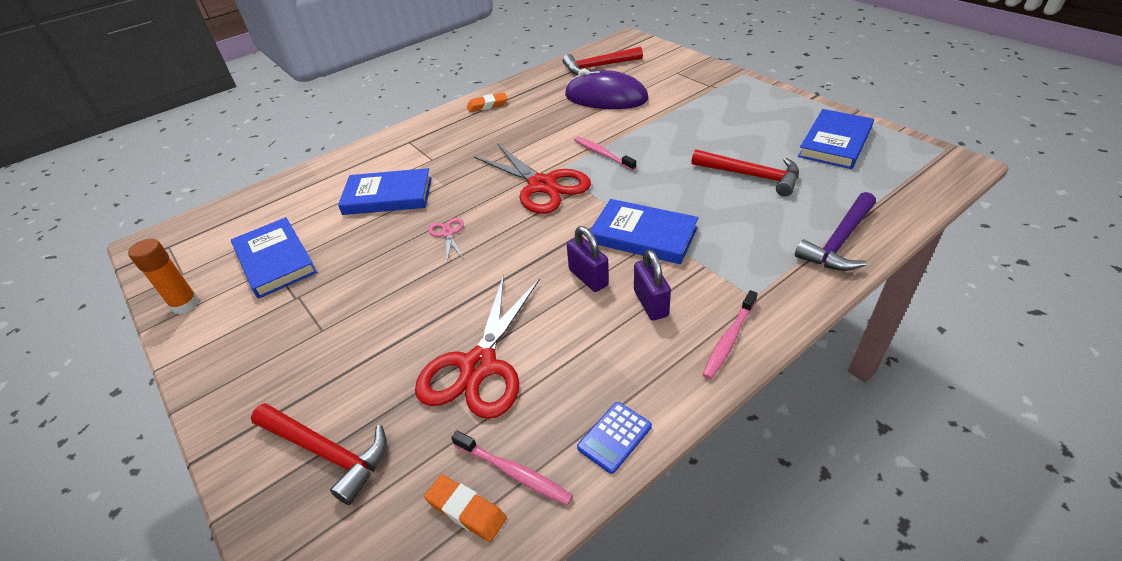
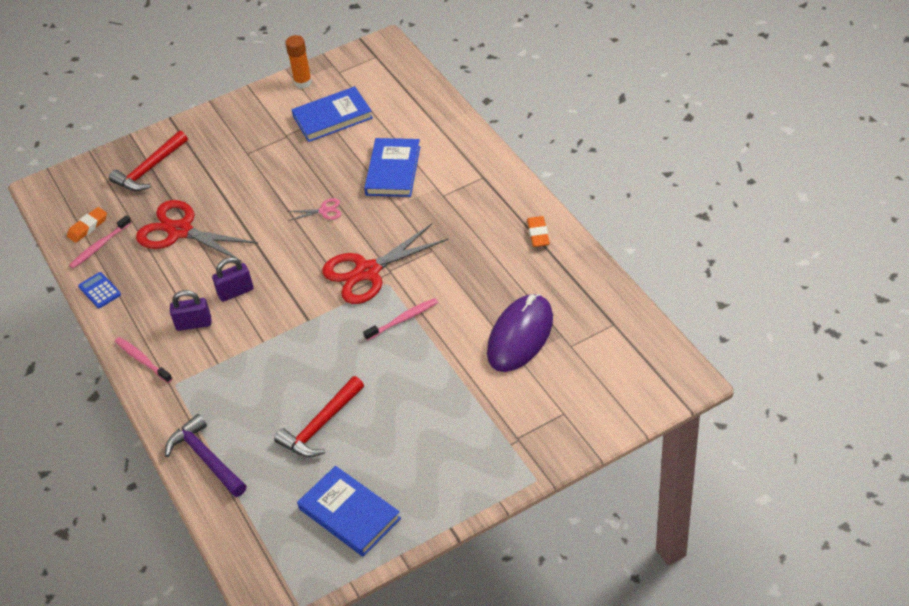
camera: 100 degrees right, 5 degrees up
red hammer [563,47,643,75] -> none
blue book [590,199,699,264] -> none

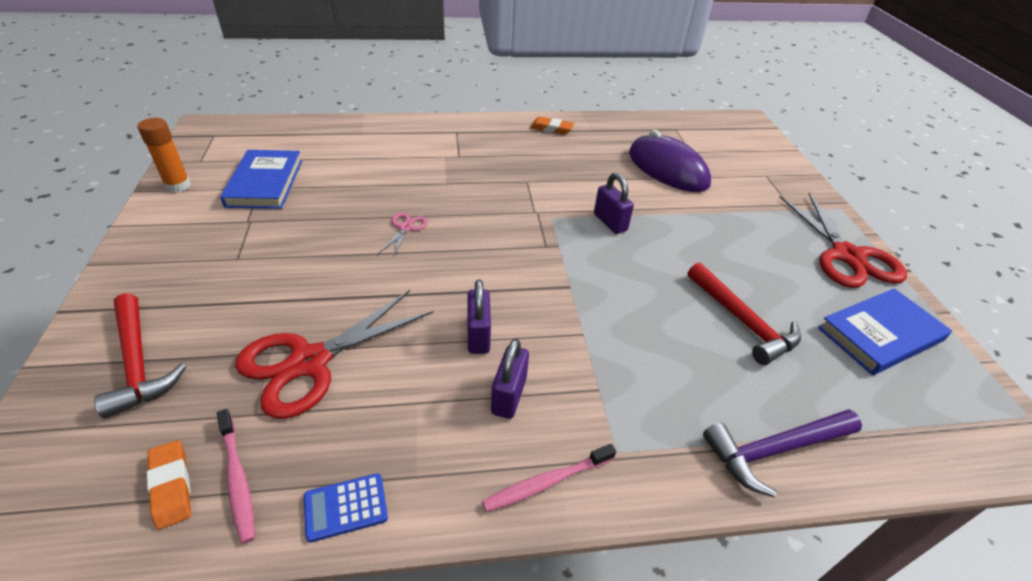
camera: 75 degrees left, 5 degrees down
red scissors [322,223,448,304] -> red scissors moved to [780,193,907,288]
pink toothbrush [363,298,438,341] -> purple padlock [594,173,634,234]
blue book [364,138,421,197] -> none

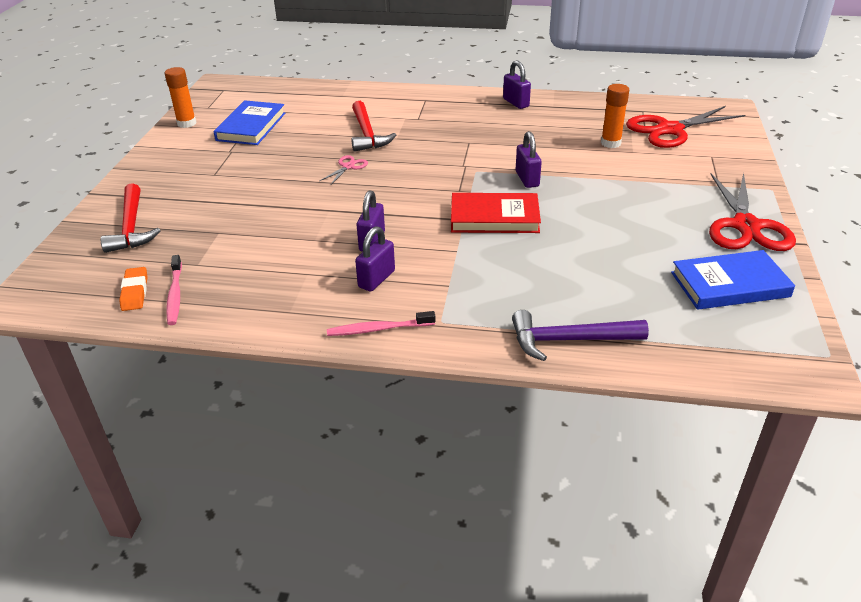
camera: 20 degrees right, 5 degrees down
red scissors [235,290,433,419] -> red scissors moved to [626,106,745,148]
blue calculator [304,473,388,543] -> none
orange eraser [530,117,574,135] -> purple padlock [503,60,531,109]
purple mouse [629,130,711,192] -> orange glue stick [601,84,629,148]
red hammer [688,263,801,365] -> red hammer moved to [351,101,396,152]
none -> red book [451,193,541,233]

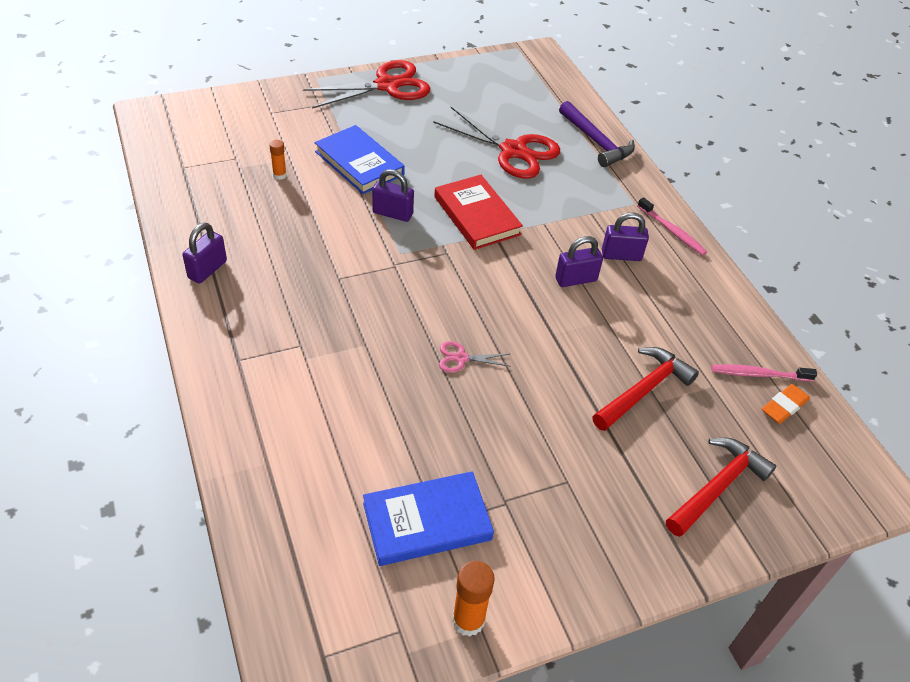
camera: 125 degrees left, 10 degrees up
pink toothbrush [166,255,182,325] -> pink toothbrush turned 135 degrees counterclockwise [711,364,817,381]
red hammer [351,101,396,152] -> red hammer moved to [592,347,699,431]
purple padlock [516,131,542,188] -> purple padlock turned 60 degrees clockwise [372,169,414,222]
orange glue stick [601,84,629,148] -> orange glue stick [270,140,287,180], size x0.60
red scissors [626,106,745,148] -> red scissors moved to [433,107,560,179]
blue book [671,250,795,310] -> blue book moved to [315,125,405,194]

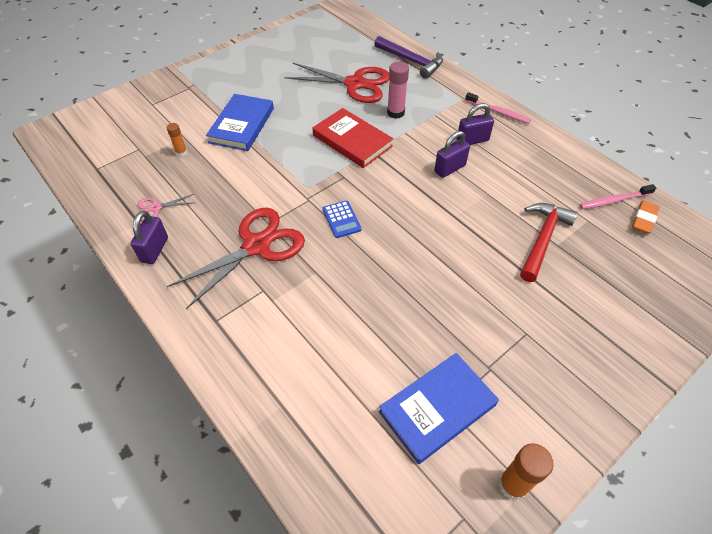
camera: 15 degrees left, 5 degrees up
red scissors [303,60,430,109] -> red scissors moved to [167,208,305,309]
blue book [315,125,405,194] -> blue book turned 75 degrees clockwise [206,94,274,151]
purple padlock [372,169,414,222] -> none
pink scissors [439,341,511,373] -> pink scissors moved to [137,194,195,221]
red hammer [666,437,776,537] -> none
none -> blue calculator [323,201,362,238]
none -> pink glue stick [387,62,409,119]

